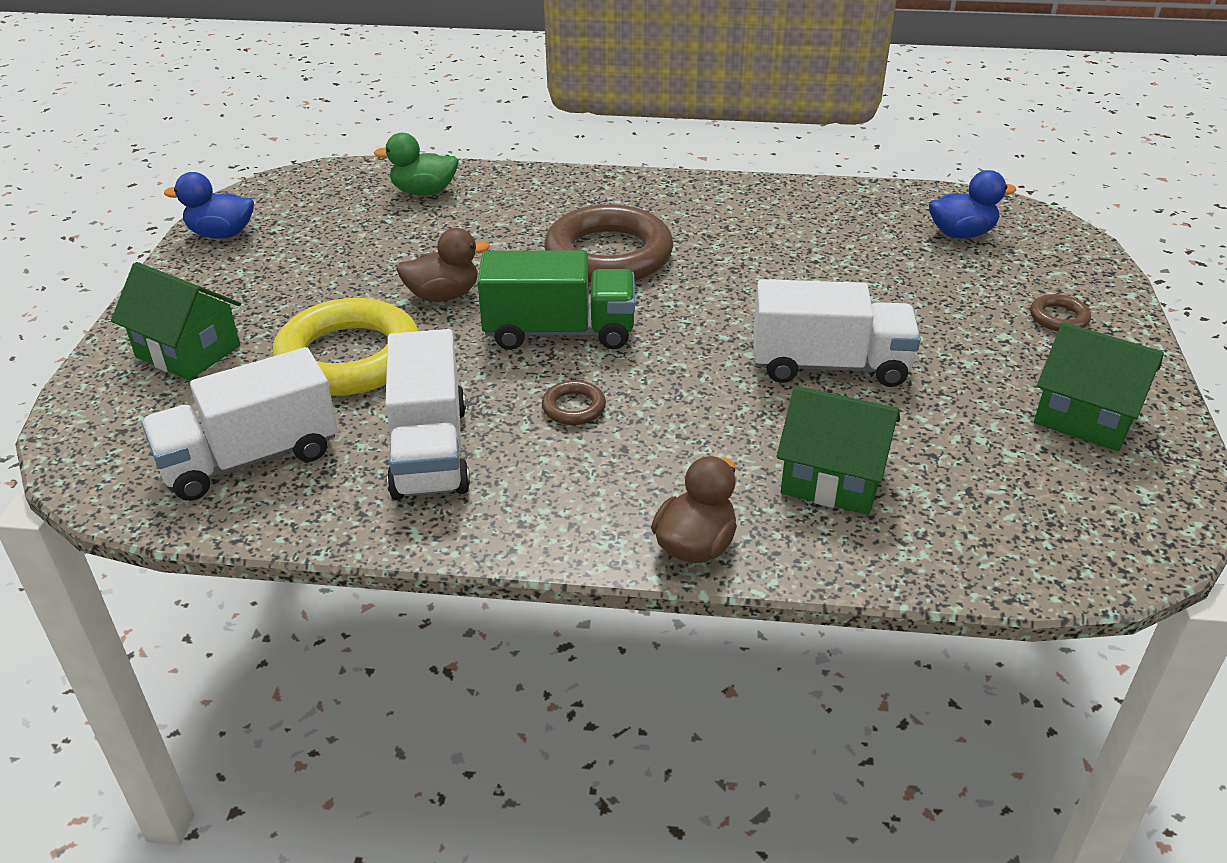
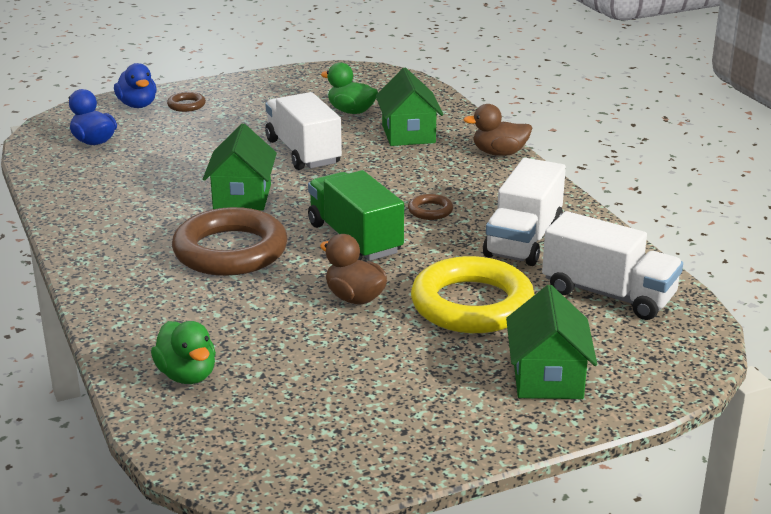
camera: 120 degrees left, 10 degrees down
blue duck [164,172,254,239] -> blue duck moved to [114,63,157,108]
white truck [385,329,470,500] -> white truck turned 150 degrees clockwise [483,158,566,266]
green house [1034,322,1164,451] -> green house moved to [203,124,277,210]
none -> green duck [321,62,378,114]

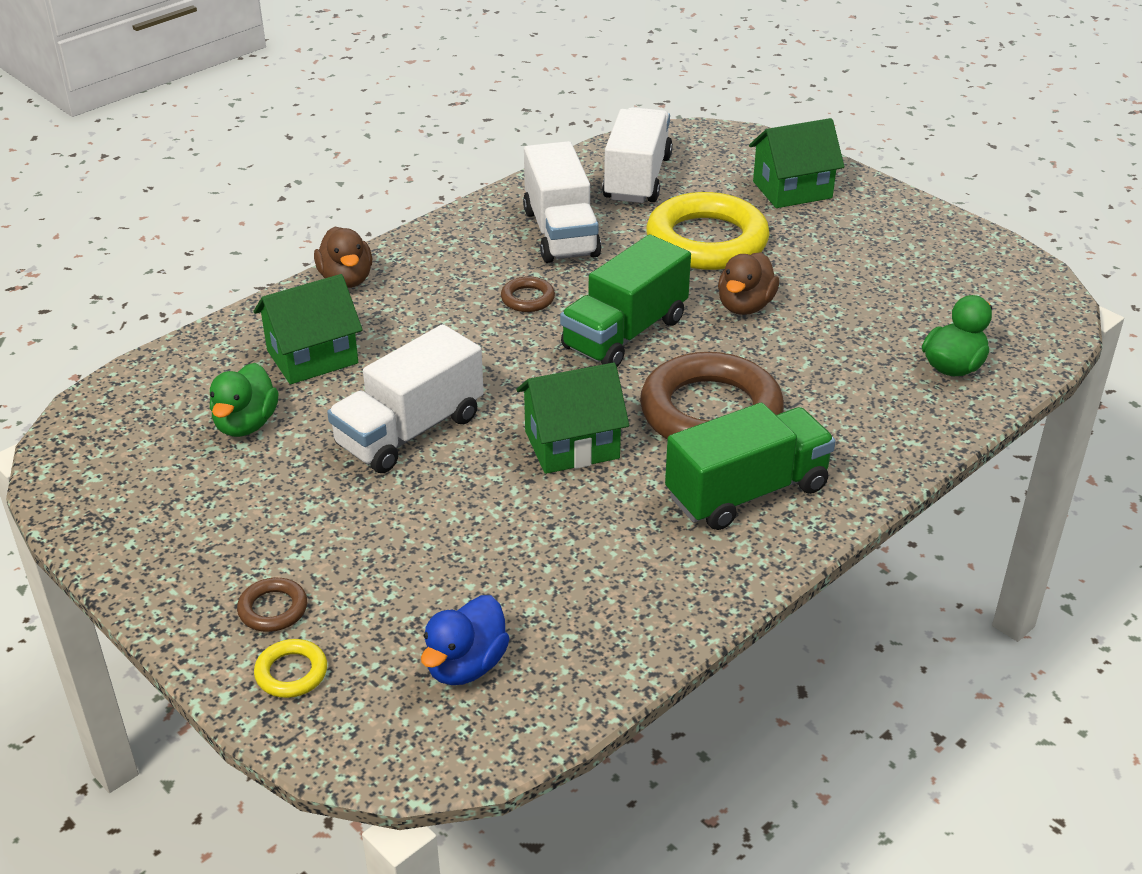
camera: 110 degrees left, 10 degrees up
blue duck [114,63,157,108] -> yellow ring [254,639,327,698]
white truck [483,158,566,266] -> white truck turned 75 degrees clockwise [523,141,601,263]
none -> green truck [665,403,835,530]

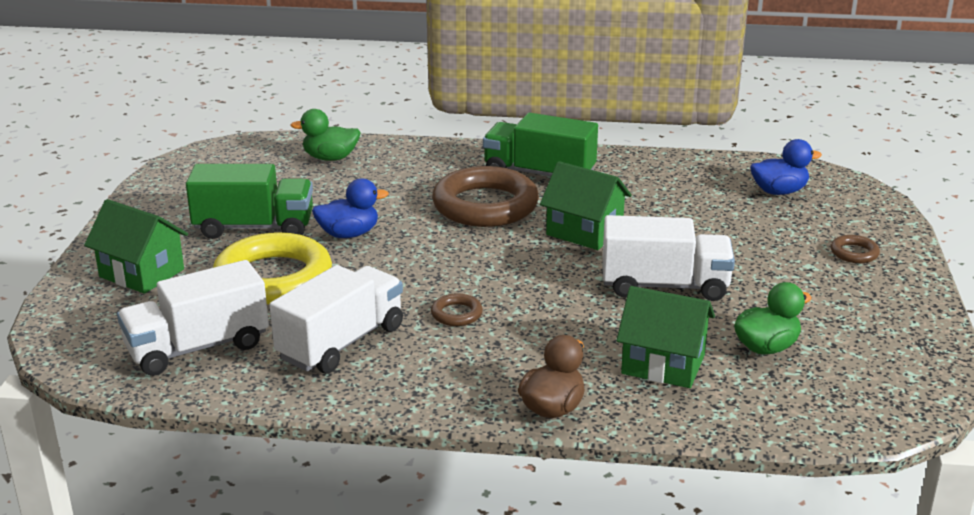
camera: 130 degrees left, 10 degrees down
yellow ring [254,639,327,698] -> none
green truck [560,234,691,367] -> green truck moved to [186,164,313,239]
brown duck [718,252,779,315] -> blue duck [312,178,389,238]

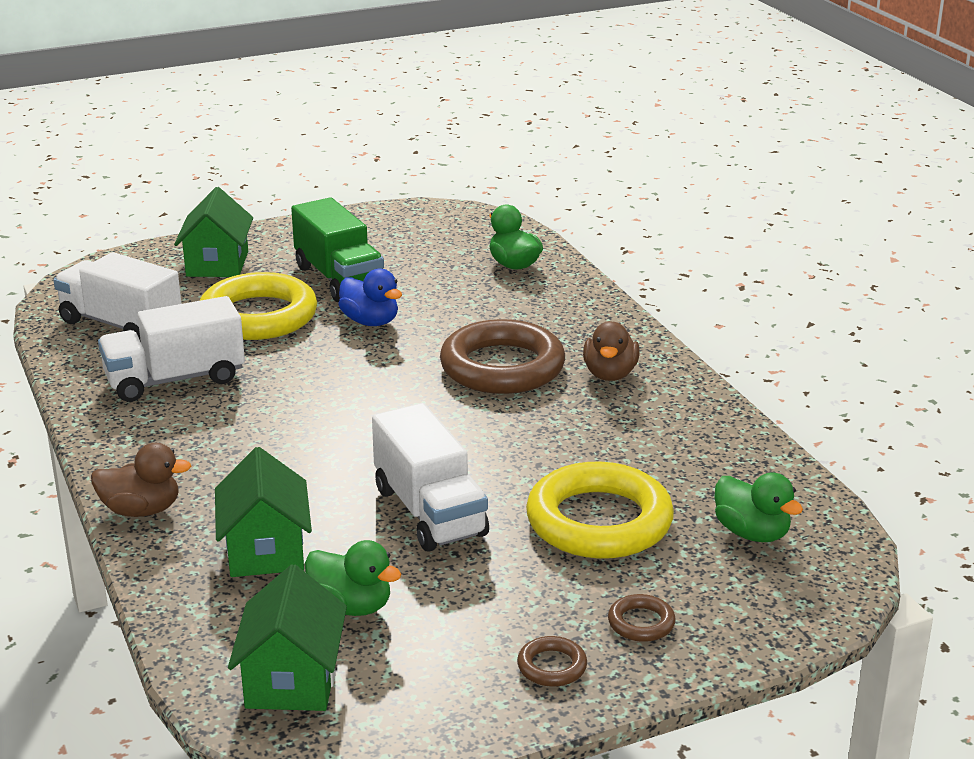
camera: 60 degrees right, 0 degrees up
white truck [270,265,403,374] -> white truck turned 150 degrees clockwise [98,296,245,402]
brown ring [431,293,483,326] -> brown ring moved to [517,636,587,687]
green truck [483,113,598,176] -> brown duck [583,321,640,381]
green house [540,161,632,250] -> green house moved to [228,564,347,711]
blue duck [750,139,822,195] -> green duck [715,473,803,542]
none -> yellow ring [526,461,674,559]

